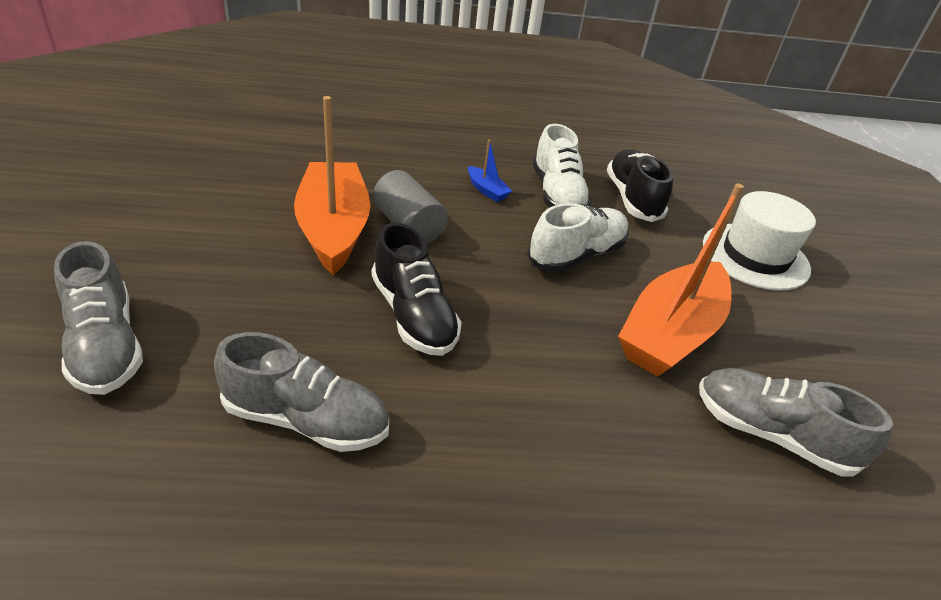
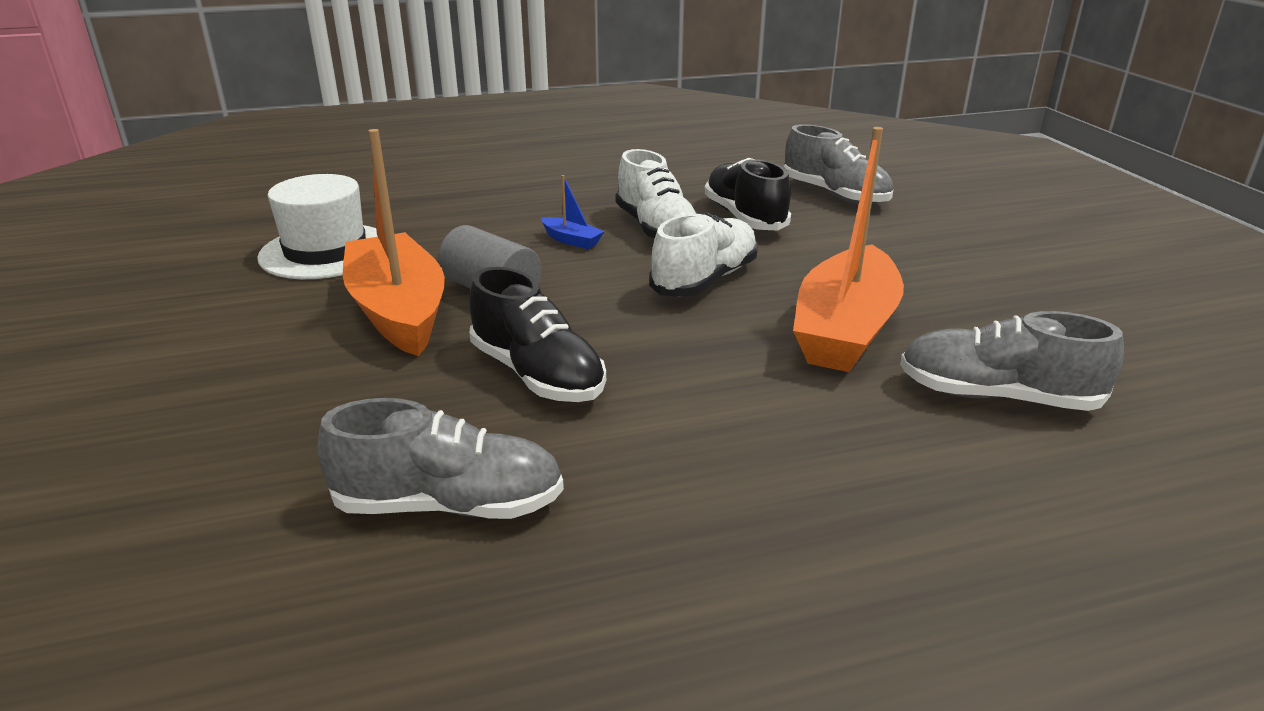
camera: 10 degrees left, 10 degrees down
grey shoe [54,241,143,395] -> grey shoe moved to [783,124,893,204]
white hat [703,191,816,291] -> white hat moved to [257,174,378,279]

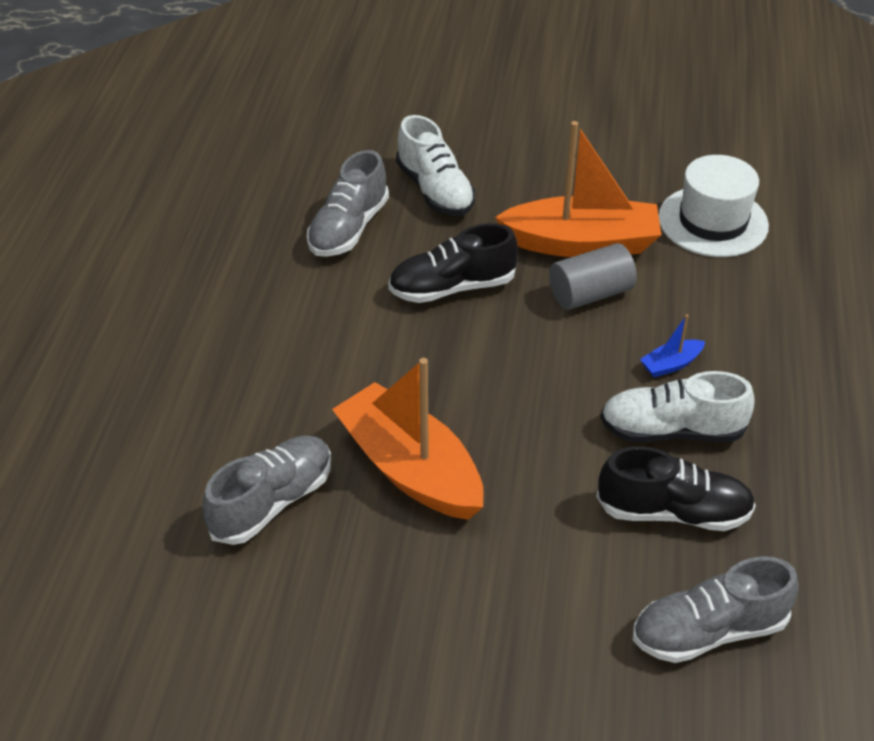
camera: 115 degrees right, 15 degrees up
white shoe [649,212,758,297] -> white shoe moved to [396,115,475,216]

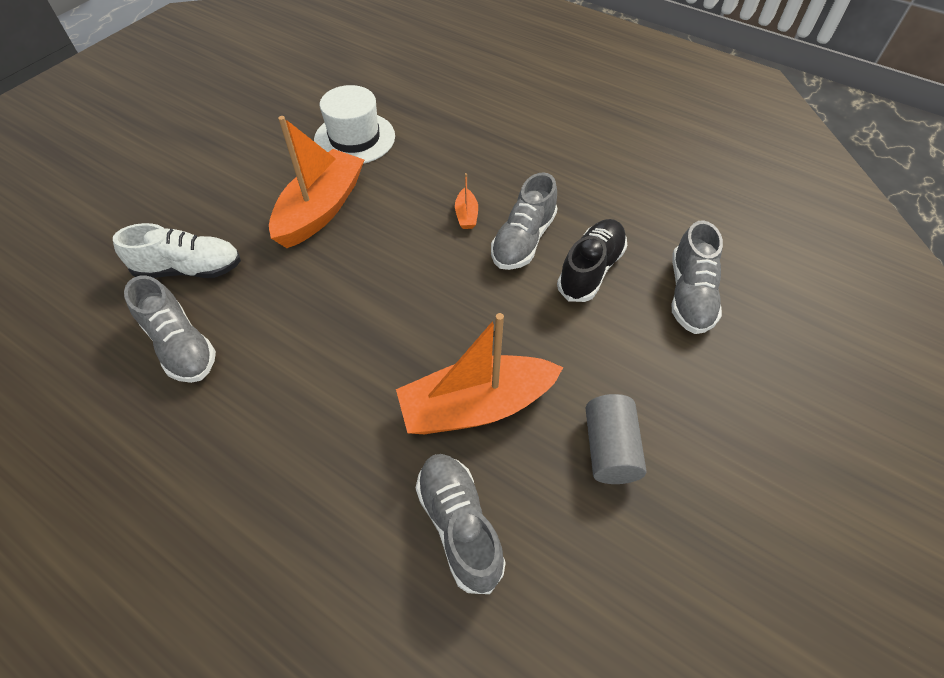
camera: 65 degrees left, 10 degrees up
black shoe [388,223,518,303] -> none
grey cylinder [549,243,637,310] -> grey cylinder moved to [586,394,646,484]
white shoe [600,371,755,443] -> grey shoe [491,172,558,270]
blue boat [640,314,705,377] -> orange boat [455,173,478,229]

